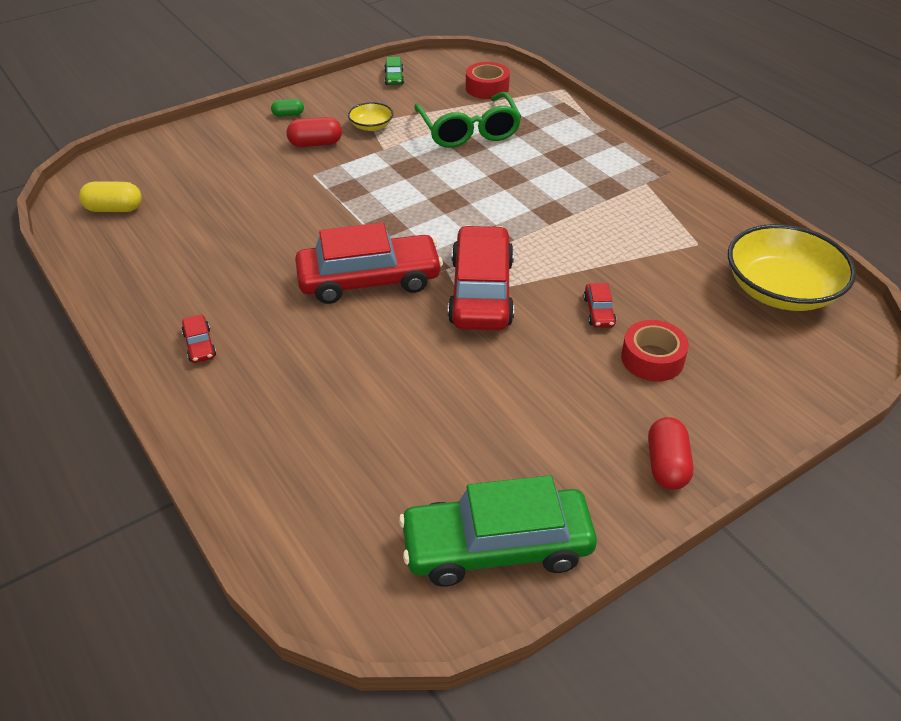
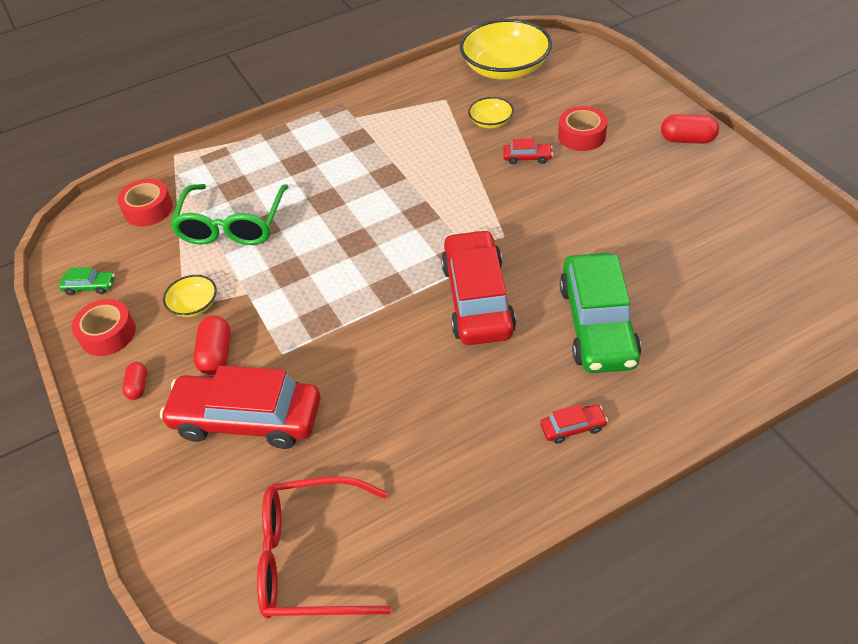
camera: 80 degrees left, 5 degrees up
yellow capsule [79,182,142,212] -> red glasses [257,476,392,619]
green capsule [271,99,304,117] -> red capsule [122,362,147,400]
green car [399,475,597,587] -> green car moved to [560,253,641,373]
green glasses [414,92,522,148] -> green glasses turned 105 degrees clockwise [170,184,288,245]
red car [448,225,514,330] -> red car moved to [160,365,321,449]
none -> red tape [72,299,136,356]
none -> yellow bowl [468,97,514,128]

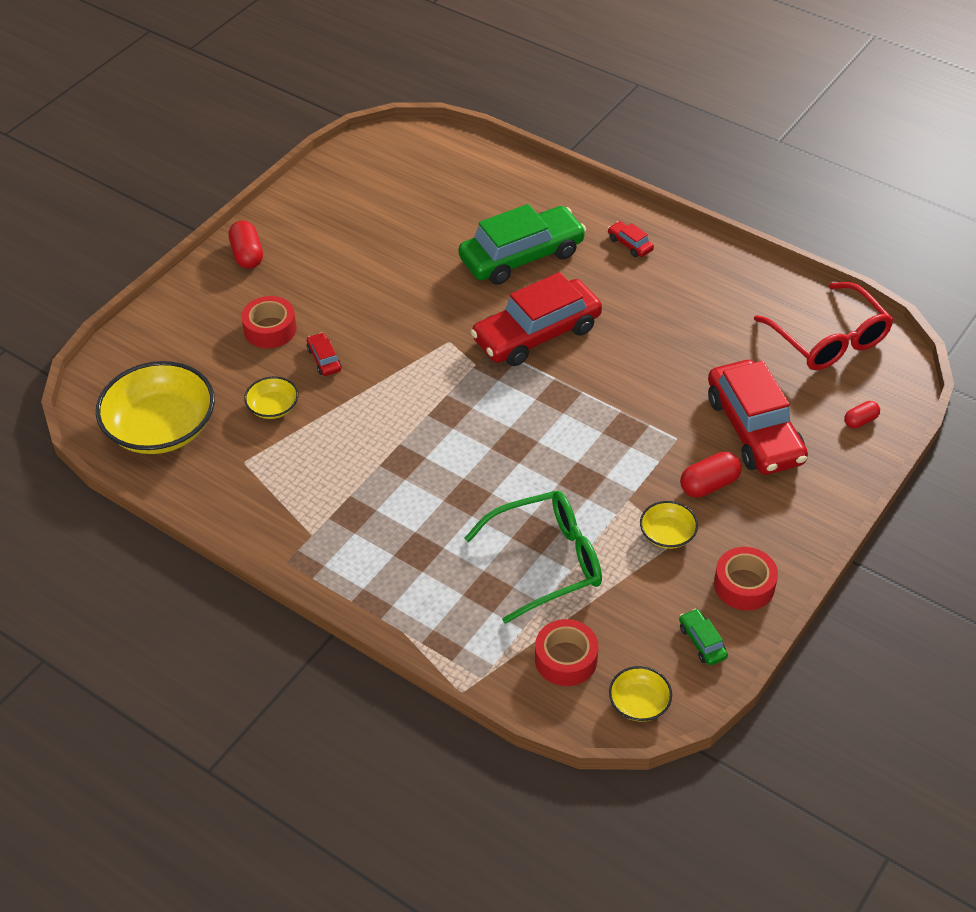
camera: 120 degrees left, 0 degrees up
red capsule [122,362,147,400] -> red capsule moved to [844,401,880,428]
none -> yellow bowl [609,666,672,722]

